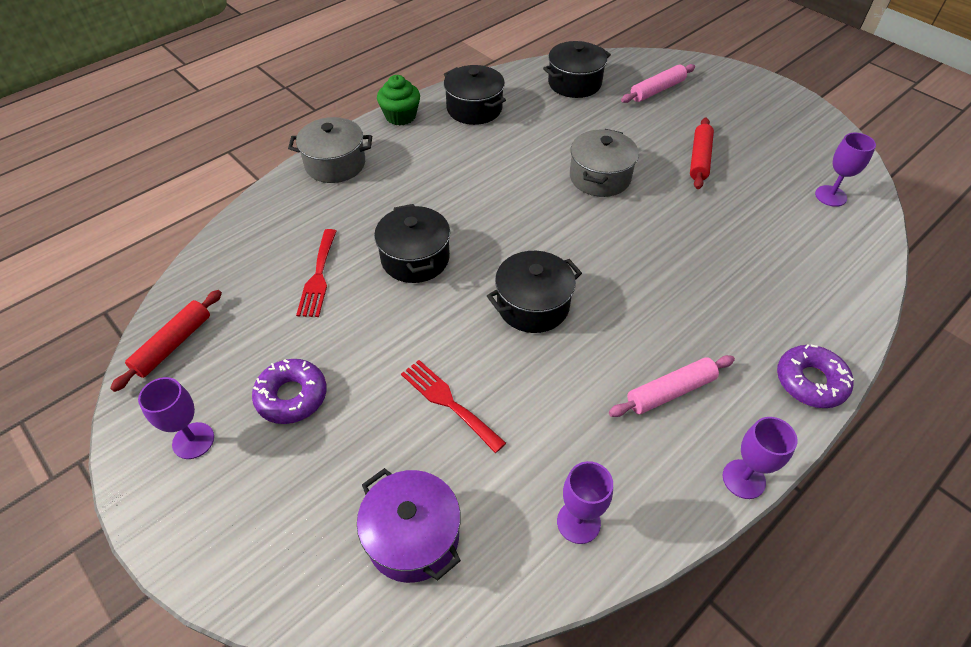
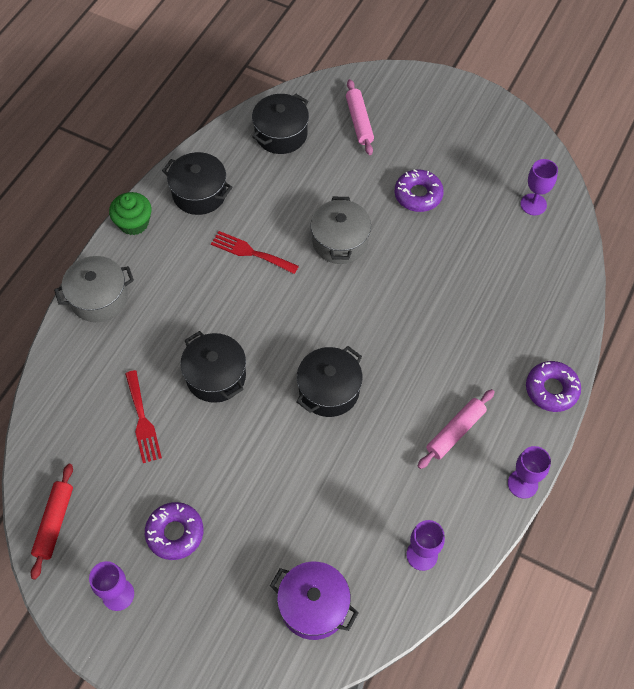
camera: 20 degrees left, 10 degrees up
red fork [401,360,506,453] -> red fork moved to [211,231,299,274]
pink rolling pin [621,64,695,103] -> pink rolling pin turned 45 degrees counterclockwise [346,79,374,155]
red rolling pin [690,118,714,189] -> purple donut [395,169,444,212]

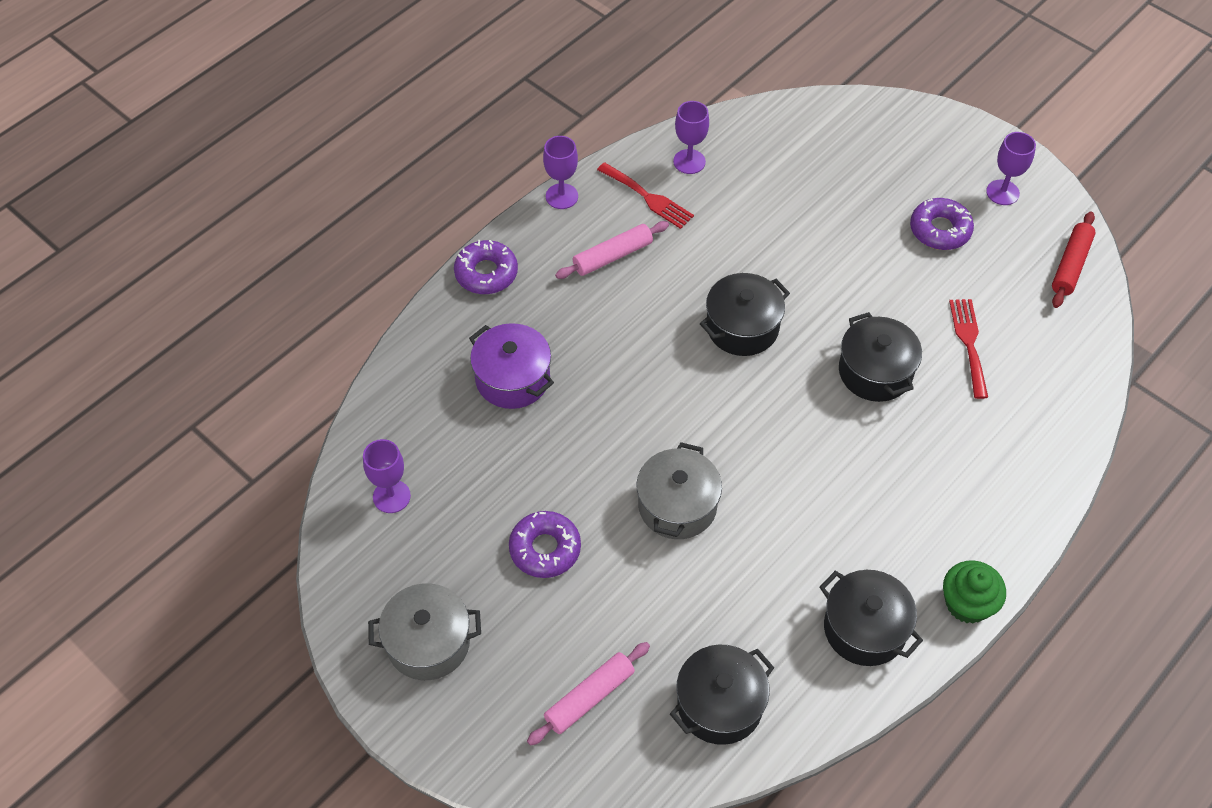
camera: 165 degrees left, 5 degrees down
grey pot [54,256,134,322] -> grey pot moved to [368,583,481,680]
red fork [211,231,299,274] -> red fork moved to [597,162,694,229]
purple pot [270,562,359,640] -> purple pot moved to [469,323,554,409]
pink rolling pin [346,79,374,155] -> pink rolling pin turned 45 degrees clockwise [527,642,650,746]

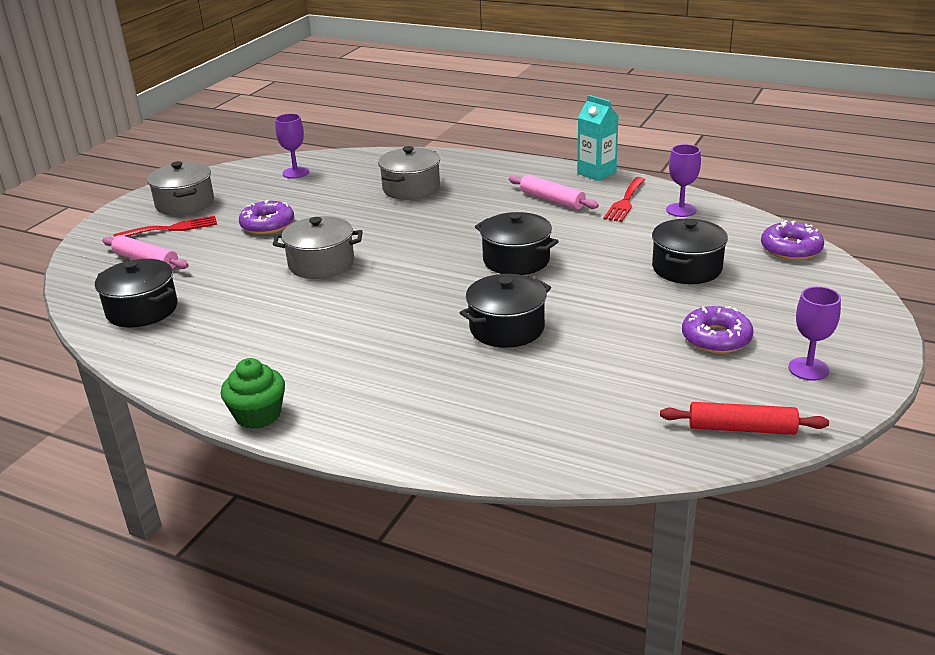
camera: 75 degrees right, 25 degrees down
purple donut [454,240,518,294] -> purple donut moved to [761,220,824,260]
purple pot [469,323,554,409] -> grey pot [378,146,440,200]
purple goblet [543,136,578,209] -> turquoise carton [577,95,618,181]
black pot [819,570,923,666] -> black pot moved to [652,219,728,284]
red fork [949,299,988,399] -> red fork moved to [114,216,217,238]

